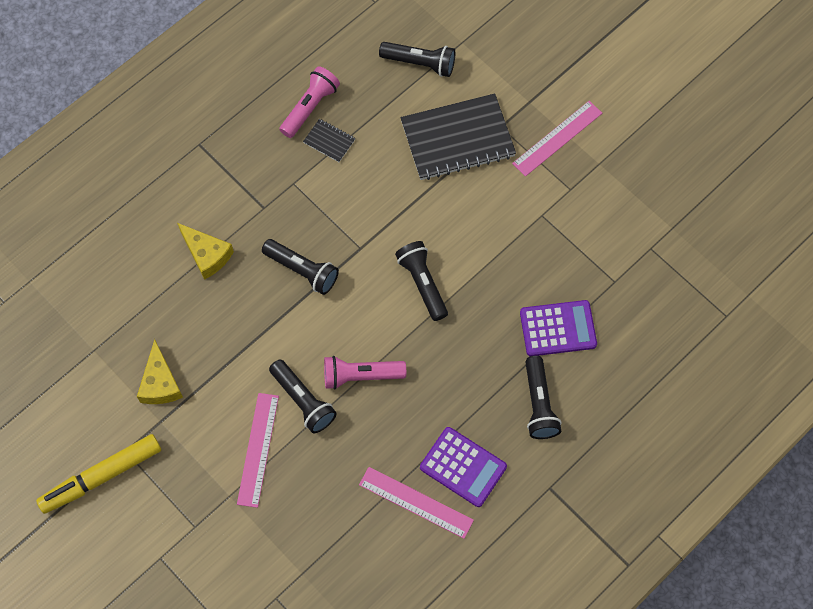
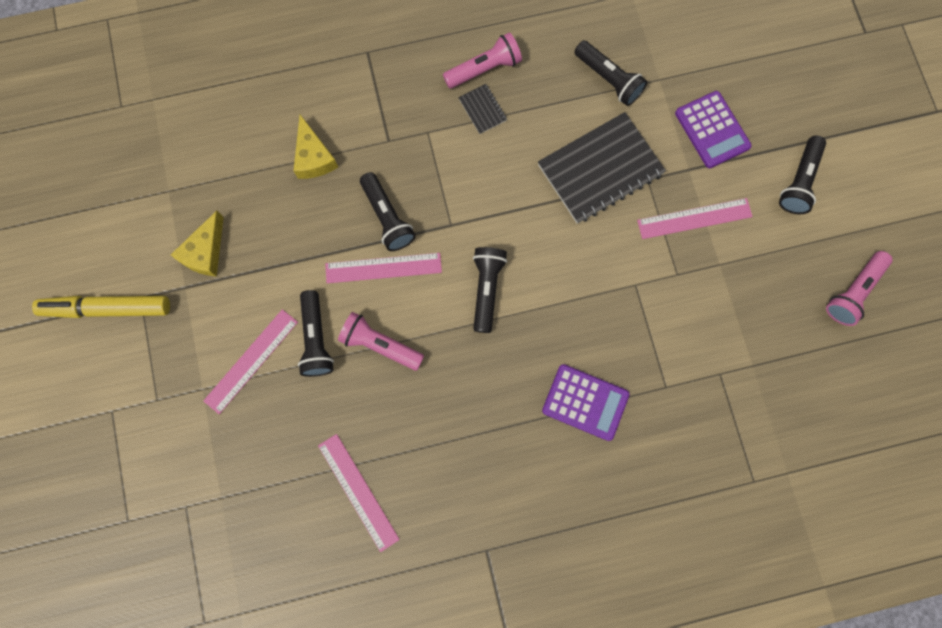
camera: 30 degrees right, 10 degrees up
black notebook [401,93,516,180] -> black notebook turned 45 degrees counterclockwise [538,112,666,224]
purple calculator [420,427,507,507] -> purple calculator moved to [675,91,752,168]
black flashlight [525,356,561,439] -> black flashlight moved to [779,136,826,214]
none -> pink ruler [325,253,442,283]
none -> pink flashlight [826,251,893,326]

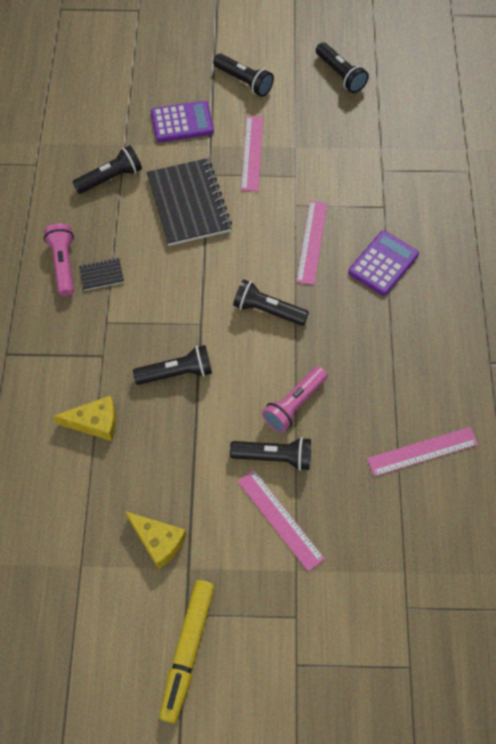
camera: 75 degrees left, 15 degrees down
pink ruler [325,253,442,283] -> pink ruler moved to [296,201,327,285]
pink flashlight [826,251,893,326] -> black flashlight [316,42,369,93]

